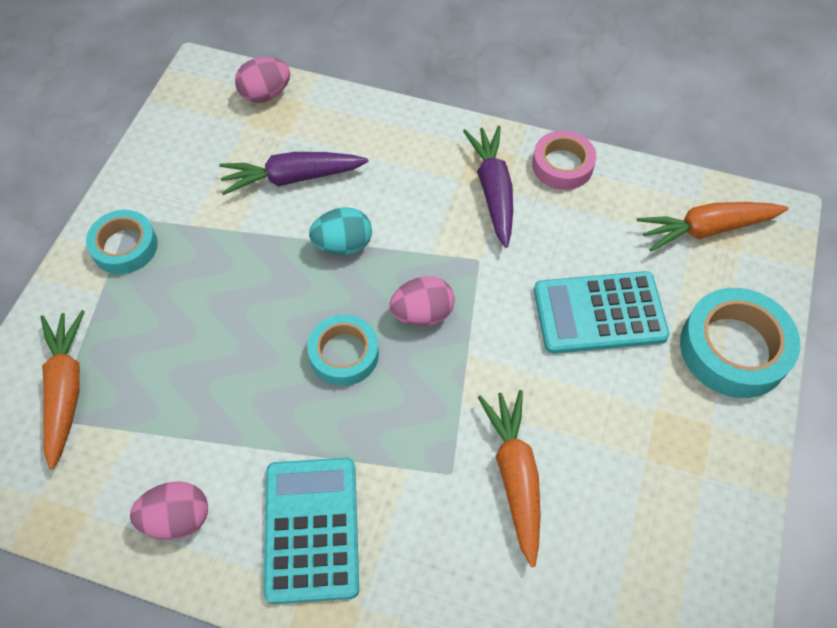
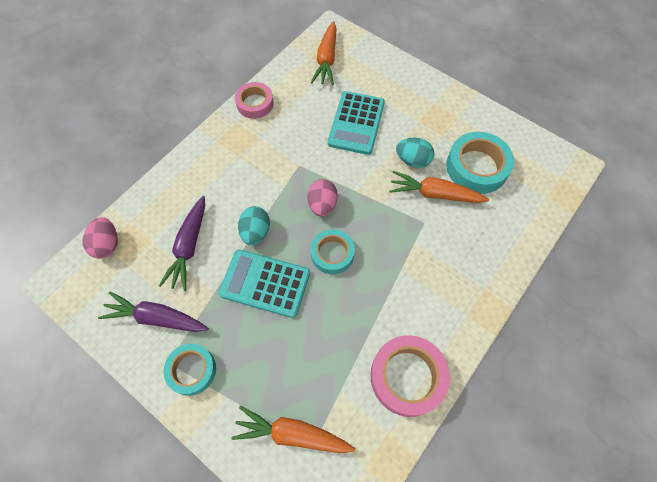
camera: 70 degrees left, 5 degrees up
pink egg [130,481,208,540] -> pink tape [370,335,450,417]
turquoise calculator [264,458,359,604] -> turquoise calculator moved to [219,250,310,318]
purple carrot [463,126,513,248] -> purple carrot moved to [98,291,209,332]
turquoise tape [680,288,800,398] -> turquoise tape moved to [446,132,514,194]
none -> turquoise egg [396,138,434,168]

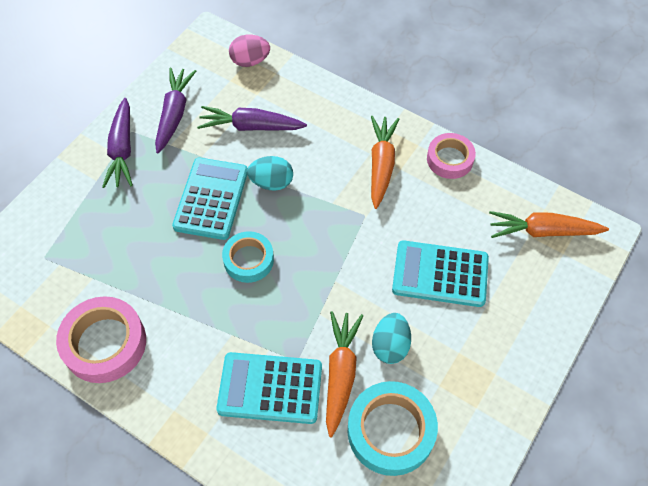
camera: 85 degrees right, 5 degrees down
turquoise tape [163,344,216,396] -> purple carrot [102,98,133,188]
orange carrot [231,406,355,453] -> orange carrot moved to [371,116,399,209]
pink egg [307,179,338,217] -> none
none -> turquoise calculator [216,352,322,424]

